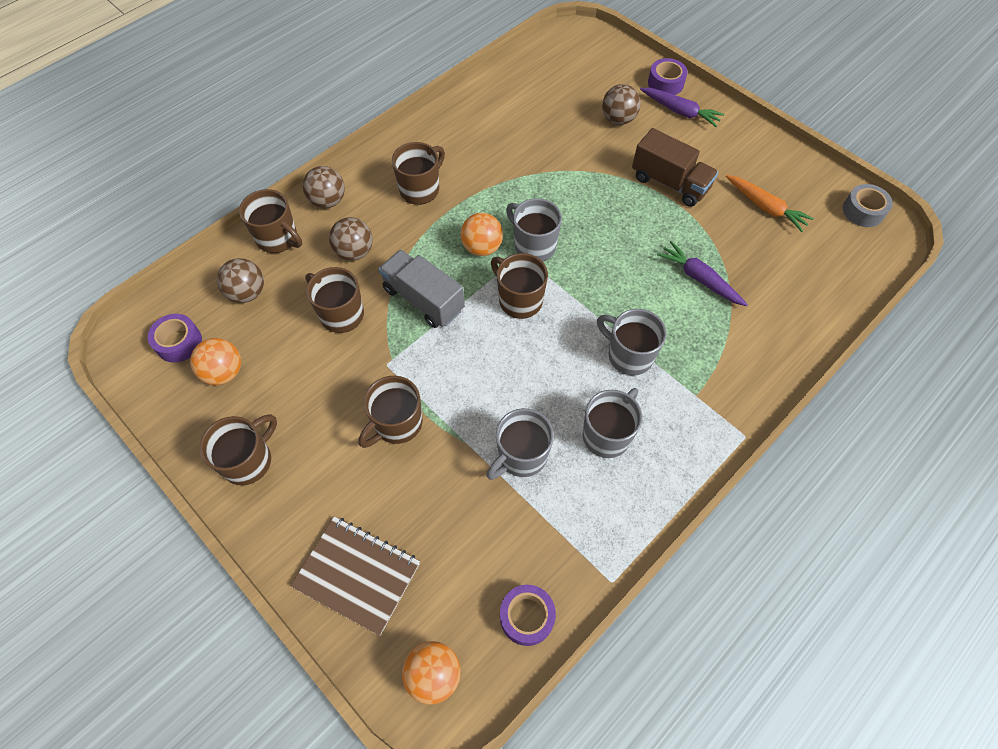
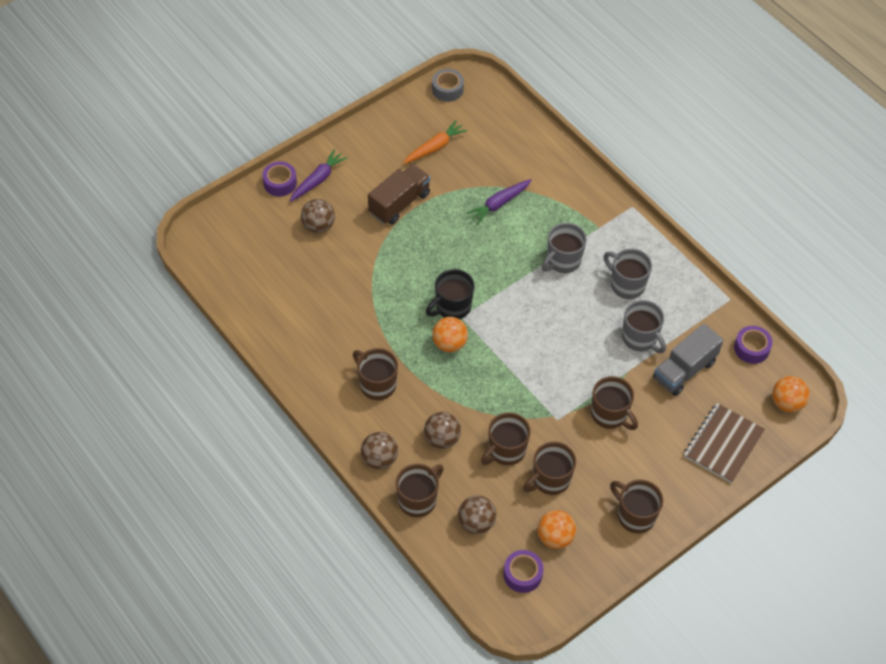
camera: 85 degrees left, 5 degrees down
grey truck [379,250,465,328] -> grey truck moved to [653,323,723,396]
brown mug [491,253,548,319] -> brown mug moved to [523,441,576,495]
grey mug [506,198,562,262] -> black mug [426,269,474,319]

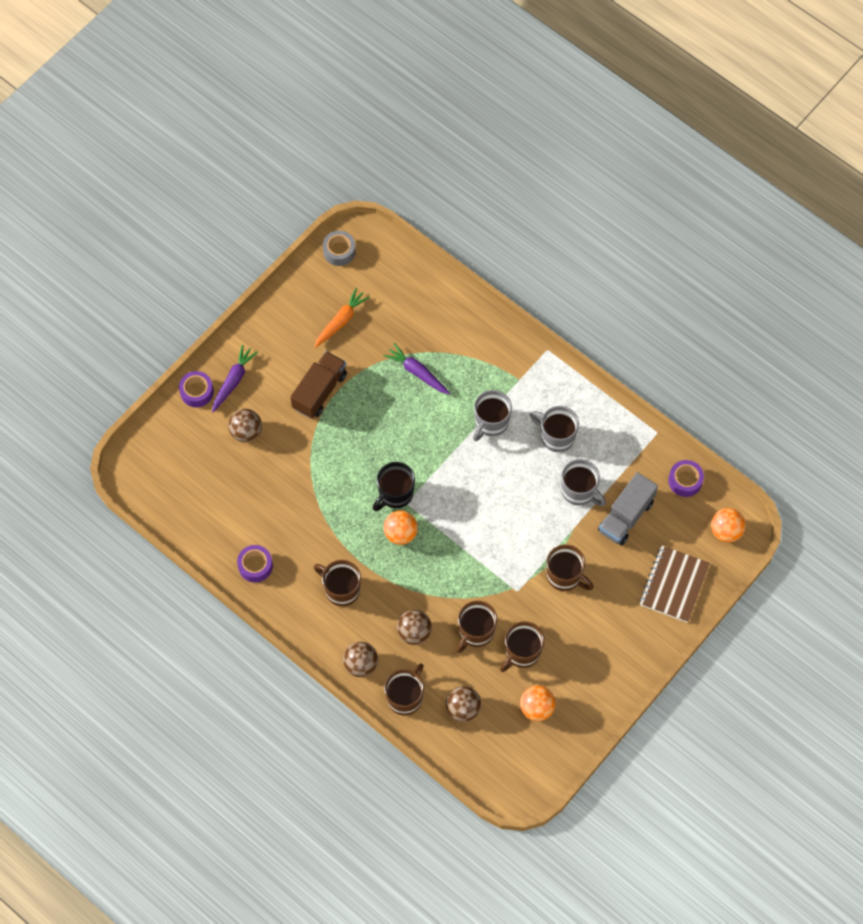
camera: 10 degrees left, 10 degrees up
purple carrot [466,179,532,224] -> purple carrot turned 90 degrees clockwise [383,343,450,394]
purple tape [503,550,543,593] -> purple tape moved to [237,545,273,583]
brown mug [610,480,663,533] -> none

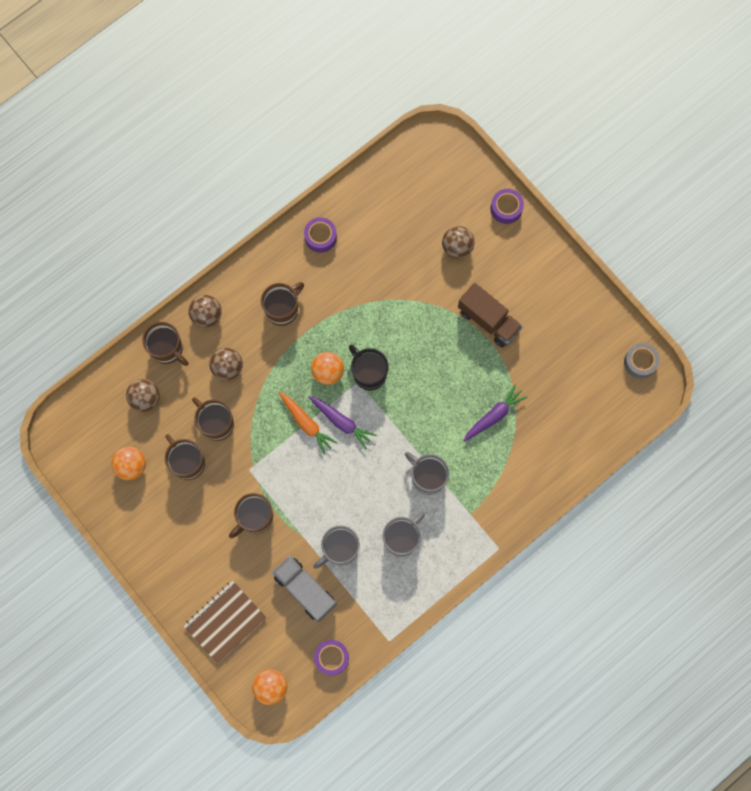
camera: 100 degrees right, 10 degrees up
purple carrot [212,345,258,412] -> purple carrot moved to [308,396,377,449]
orange carrot [314,288,370,348] -> orange carrot moved to [279,392,338,455]
brown notebook [639,545,710,623] -> brown notebook turned 75 degrees counterclockwise [184,580,267,664]

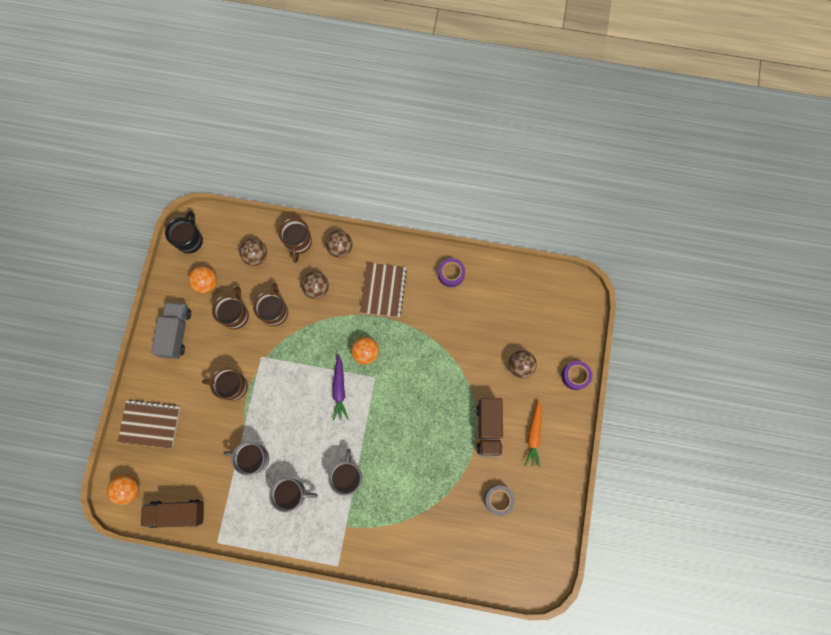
camera: 50 degrees right, 0 degrees up
brown mug [261,282,304,326] -> brown notebook [360,263,407,317]
grey truck [272,556,337,622] -> grey truck moved to [151,302,191,359]
orange carrot [279,392,338,455] -> orange carrot moved to [525,399,541,468]
purple tape [314,640,349,676] -> brown truck [141,499,204,528]
black mug [349,345,389,390] -> black mug moved to [165,211,203,254]
purple carrot [463,384,528,442] -> none
grey tape [624,343,660,378] -> grey tape moved to [484,485,515,516]

